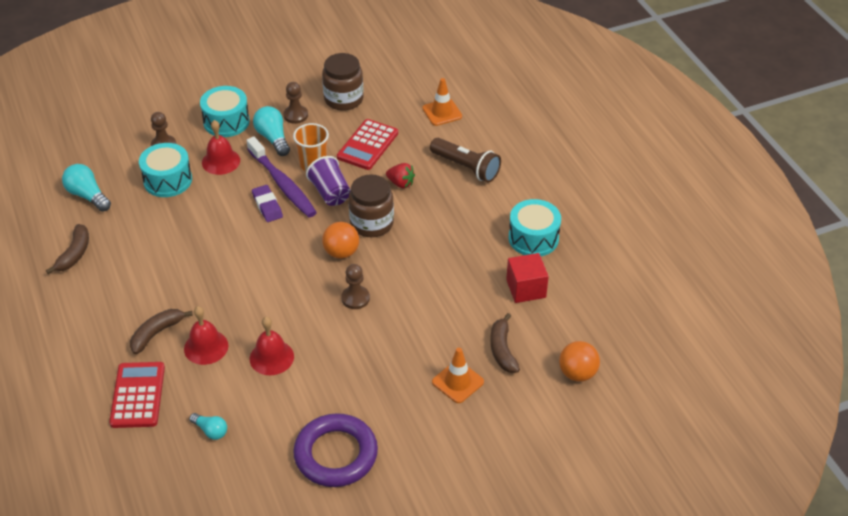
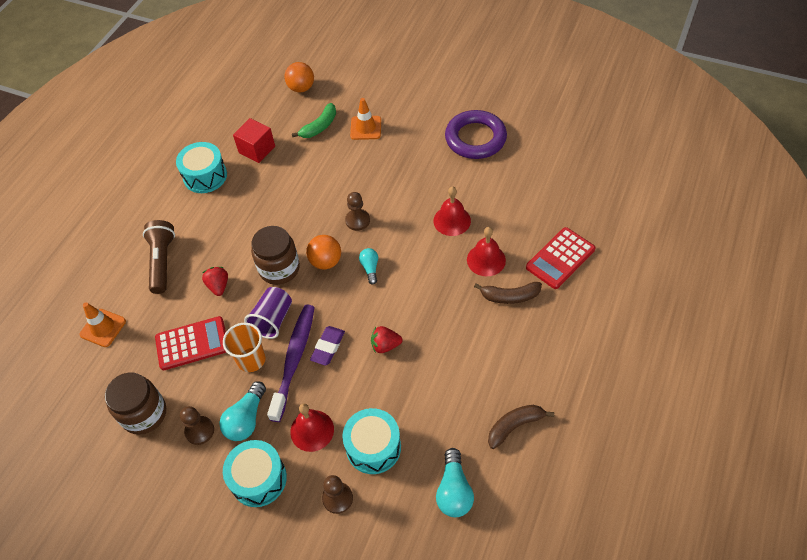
camera: 130 degrees left, 10 degrees up
turquoise light bulb [189,413,227,440] -> turquoise light bulb moved to [359,248,378,284]
brown banana [490,313,520,373] -> green banana [292,103,336,138]
none -> red strawberry [371,326,402,353]

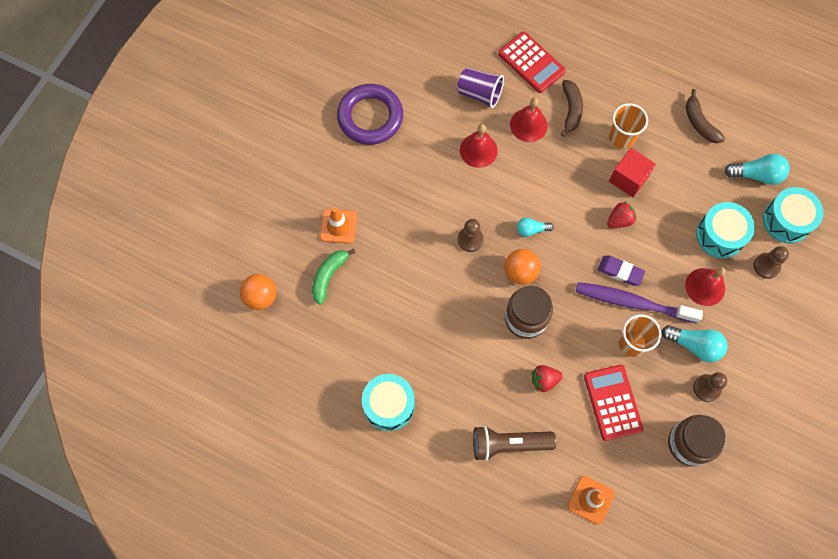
camera: 90 degrees left, 15 degrees up
turquoise drum [223,440,287,507] -> turquoise drum moved to [763,187,824,243]
red cube [233,118,275,163] -> red cube moved to [609,148,656,197]
purple cup [244,287,292,339] -> purple cup moved to [457,68,504,108]
green banana [292,103,336,138] -> green banana turned 105 degrees counterclockwise [312,249,356,305]
red strawberry [371,326,402,353] -> red strawberry turned 120 degrees counterclockwise [607,201,636,228]
none -> orange cup [609,103,648,149]

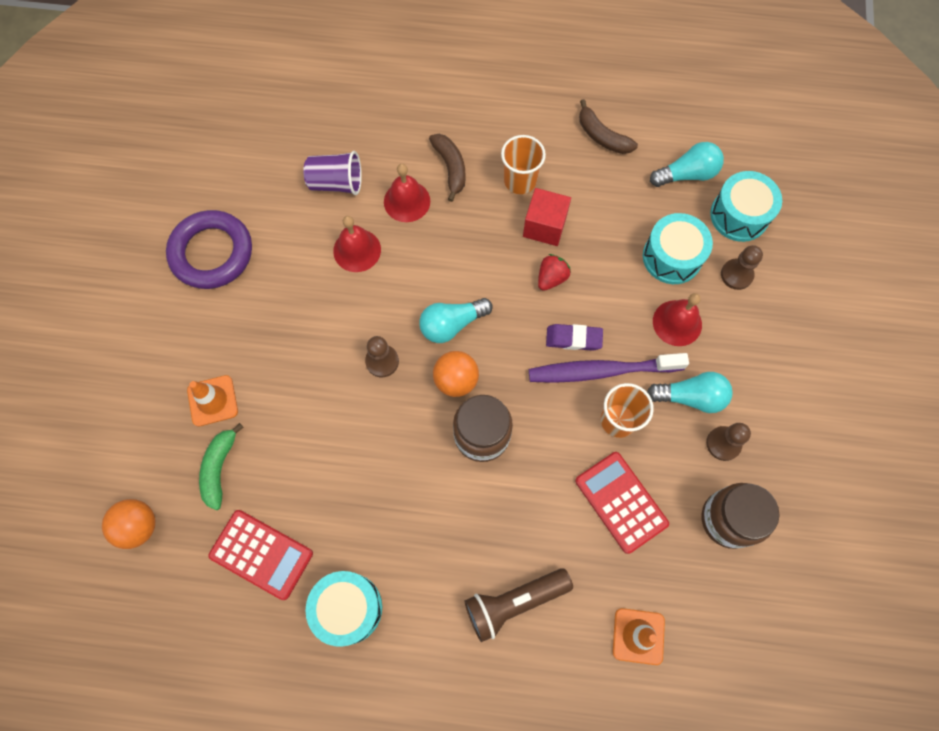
camera: 20 degrees left, 0 degrees up
red calculator [498,31,566,93] -> red calculator moved to [208,510,313,600]
turquoise light bulb [516,218,554,237] -> turquoise light bulb [419,298,493,343], size x1.61
red strawberry [532,365,563,392] -> none

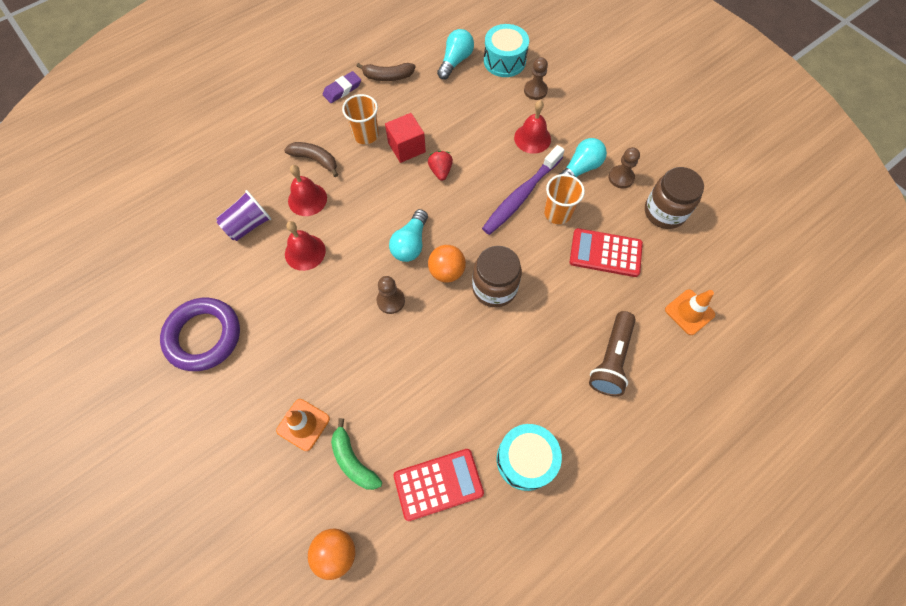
camera: 45 degrees left, 5 degrees down
purple eraser [546,324,603,351] -> purple eraser moved to [323,71,361,103]
turquoise drum [643,213,713,284] -> none

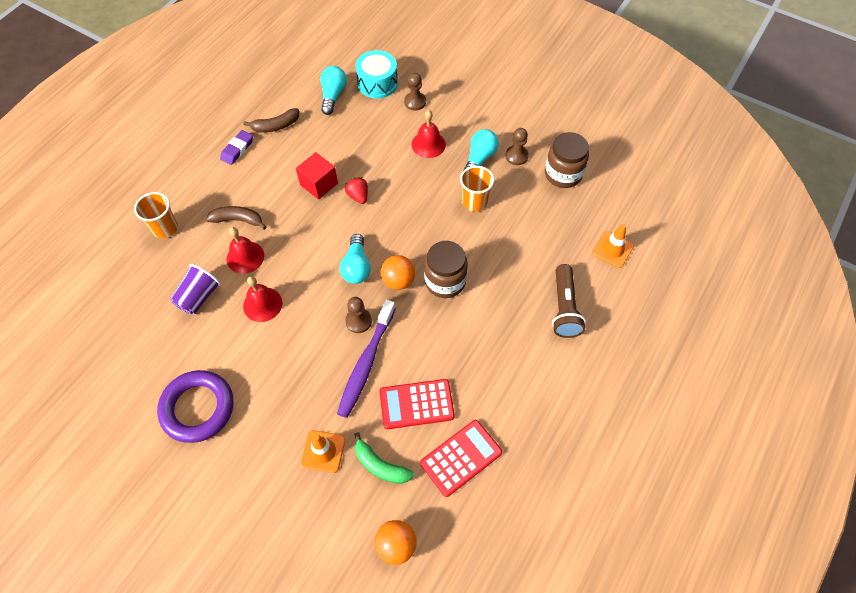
camera: 20 degrees left, 5 degrees down
orange cup [342,94,379,144] -> orange cup moved to [134,192,178,238]
purple toothbrush [482,145,565,235] -> purple toothbrush moved to [337,300,396,418]
turquoise drum [497,424,562,491] -> none
red calculator [570,228,643,277] -> red calculator moved to [379,379,455,429]

